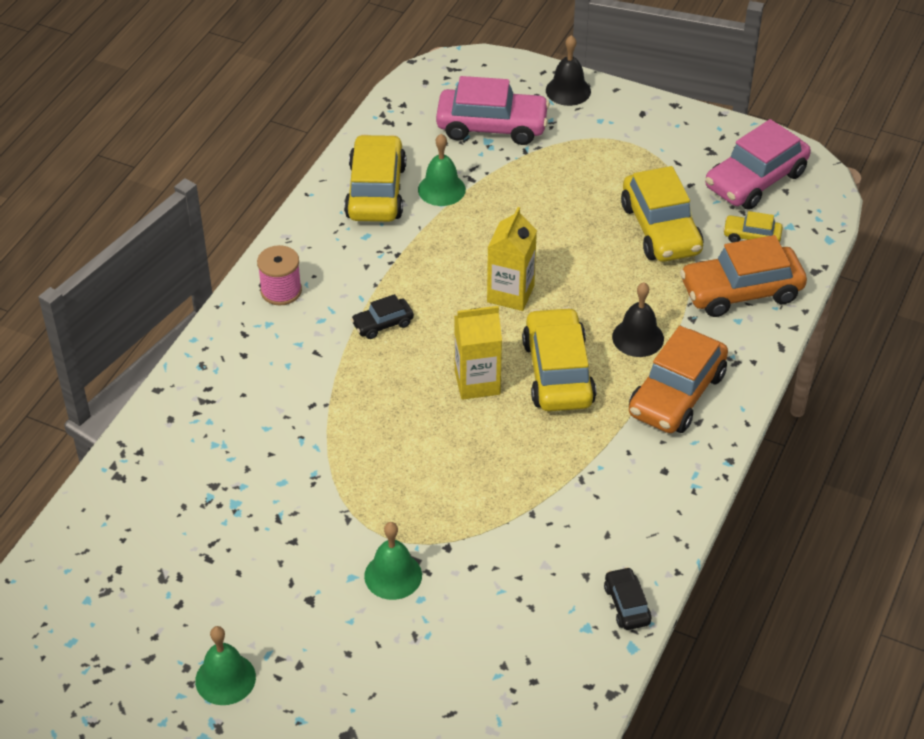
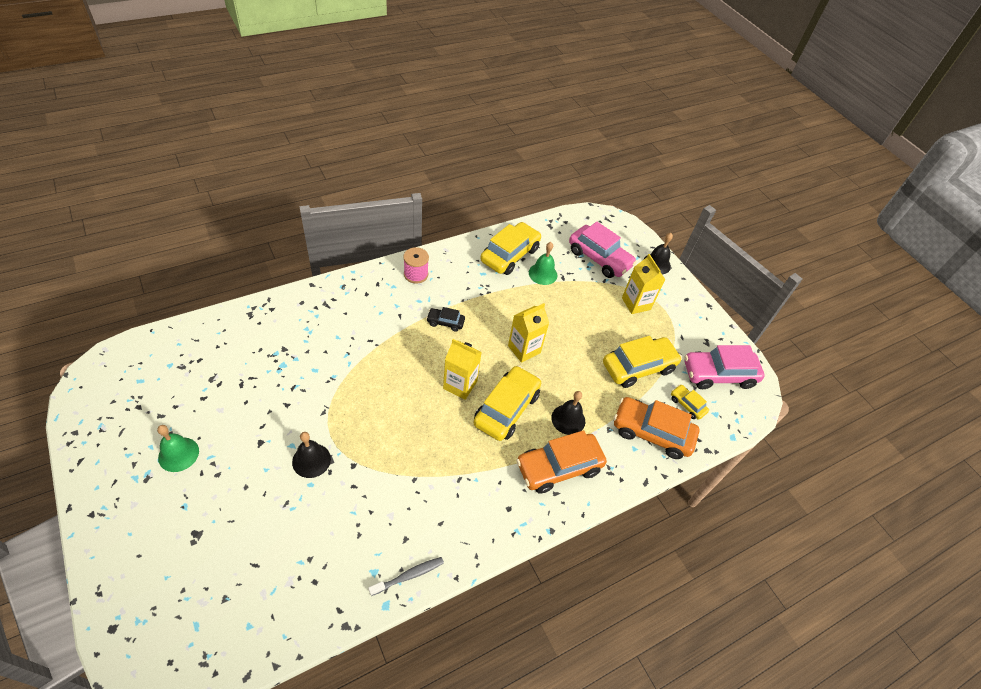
camera: 30 degrees right, 5 degrees up
green bell [364,522,422,600] -> black bell [292,432,331,478]
black car [604,567,652,630] -> grey toothbrush [368,557,444,596]
yellow car [621,166,703,262] -> yellow car turned 135 degrees counterclockwise [603,336,682,388]
none -> yellow carton [622,254,665,314]

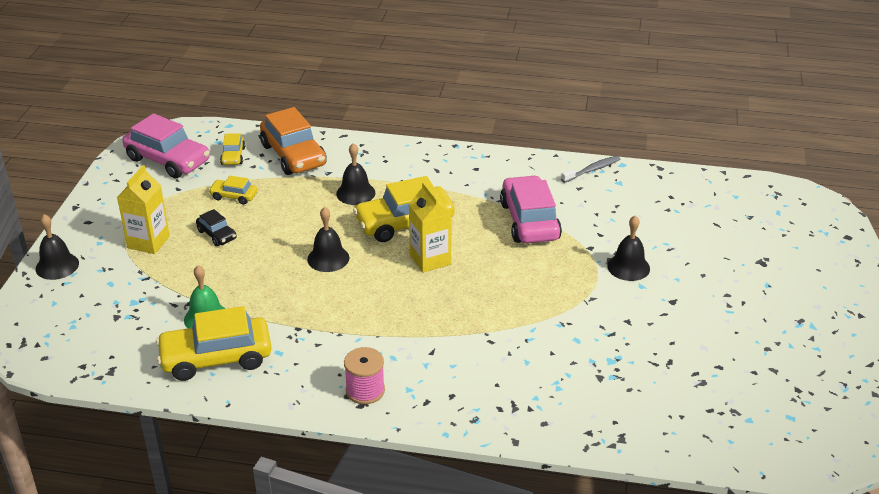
camera: 135 degrees left, 15 degrees down
green bell [157,425,199,472] -> none
grey toothbrush [368,557,444,596] -> grey toothbrush turned 135 degrees clockwise [561,156,620,183]
black car [426,307,465,332] -> black car moved to [196,209,237,246]
yellow carton [508,303,549,363] -> black bell [307,207,350,272]
orange car [516,430,607,494] -> none
pink car [569,222,637,278] -> pink car moved to [500,175,562,243]
yellow car [603,336,682,388] -> yellow car [209,176,257,205], size x0.49

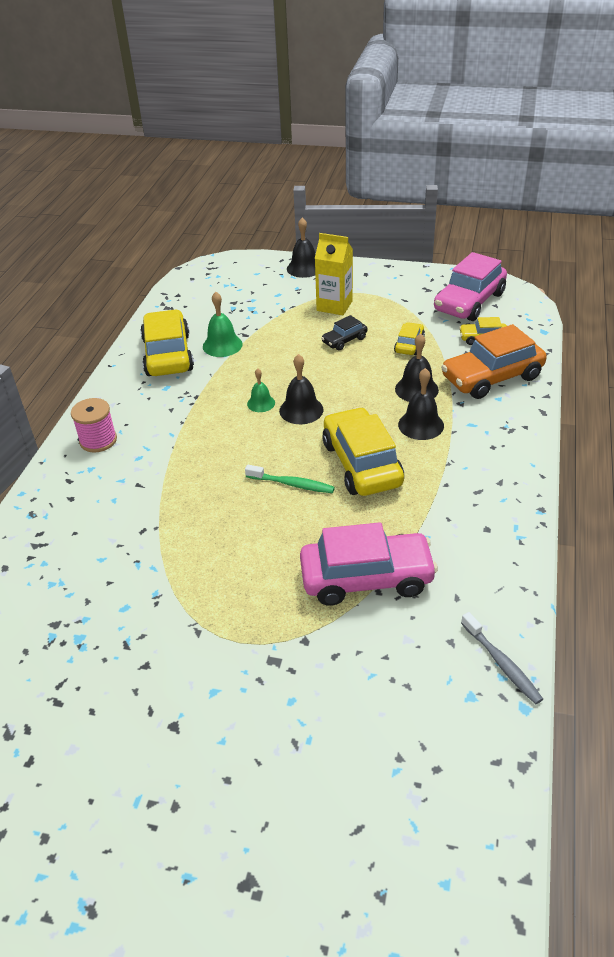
camera: 95 degrees right, 5 degrees up
yellow carton [409,182,452,273] -> green toothbrush [245,465,335,493]
black bell [607,215,650,281] -> black bell moved to [395,333,439,402]
none -> green bell [247,369,275,412]

